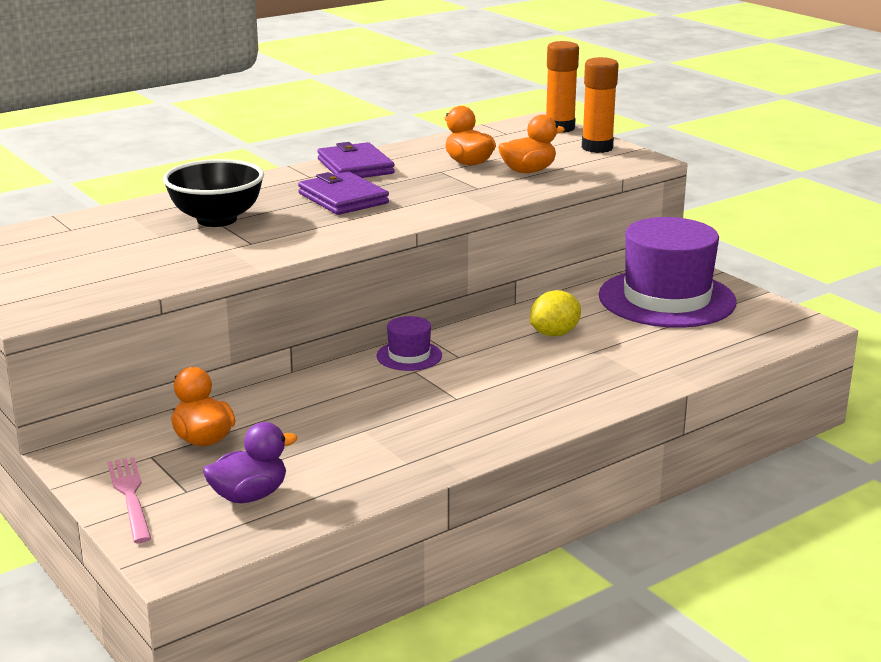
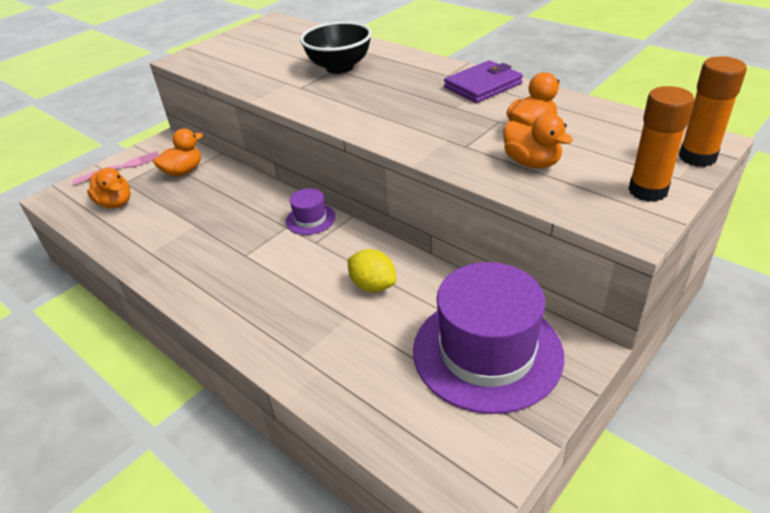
camera: 80 degrees right, 15 degrees up
purple duck [203,422,298,503] -> orange duck [87,168,131,209]
purple wallet [298,171,389,215] -> none

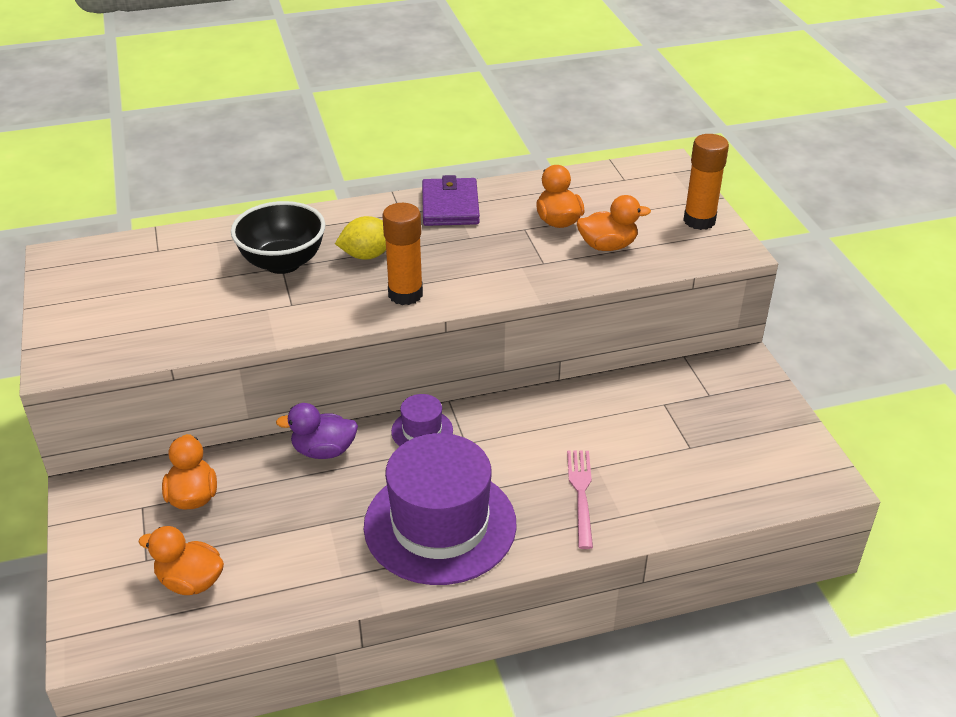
camera: 60 degrees left, 0 degrees up
pink fork [72,151,160,185] -> pink fork moved to [567,450,593,549]
orange duck [87,168,131,209] -> orange duck turned 150 degrees counterclockwise [138,526,224,595]
yellow lemon [348,249,396,292] -> yellow lemon moved to [335,216,386,260]
purple hat [413,262,564,414] -> purple hat moved to [364,433,517,585]
orange glue stick [679,56,747,167] -> orange glue stick moved to [382,203,423,305]
none -> purple duck [276,403,358,459]

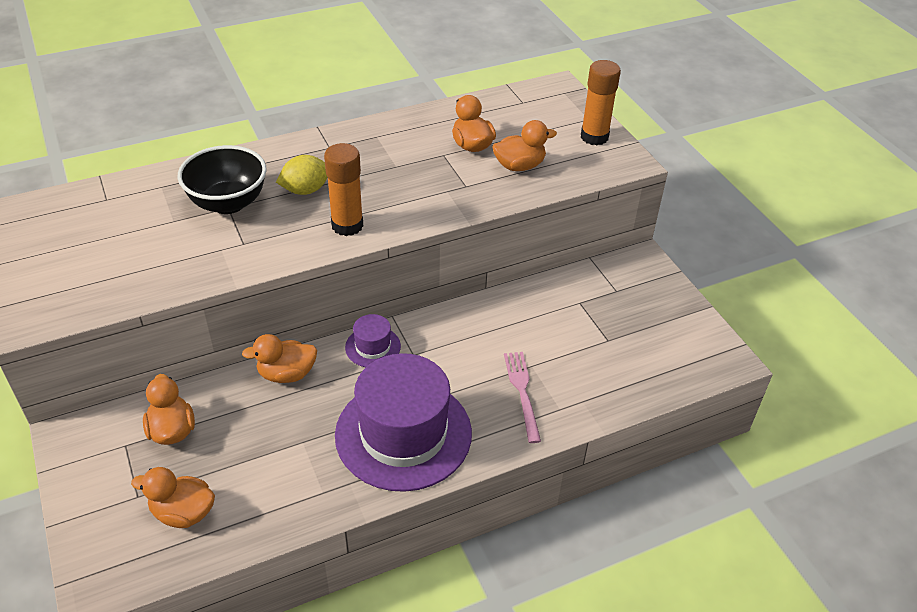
camera: 10 degrees left, 5 degrees up
purple duck [276,403,358,459] -> orange duck [242,334,317,383]
purple wallet [422,175,480,226] -> none

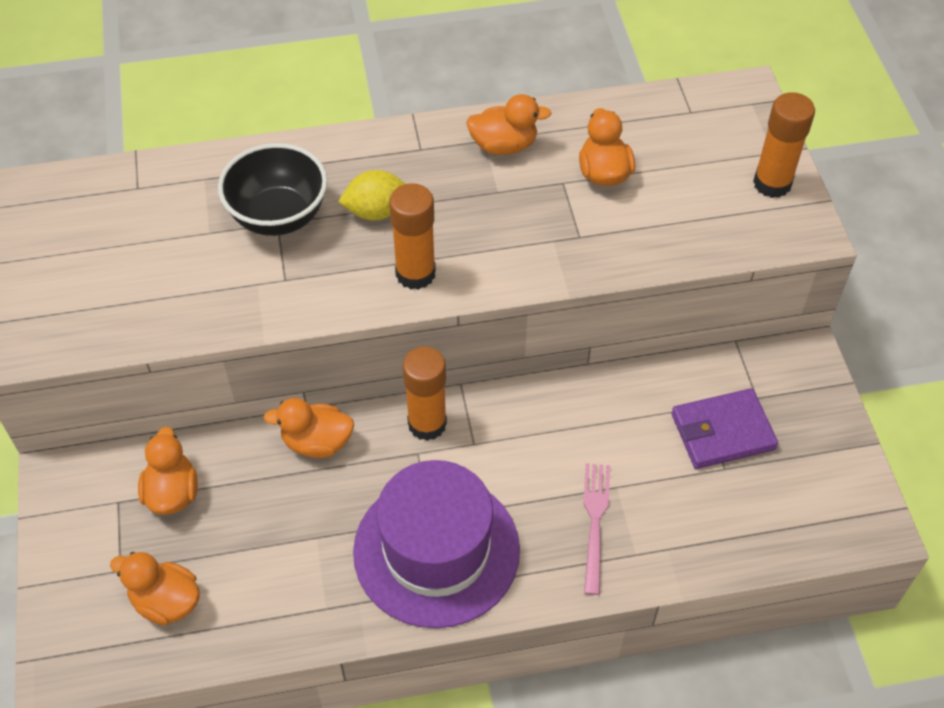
camera: 15 degrees right, 10 degrees up
purple hat [345,314,401,367] -> orange glue stick [403,346,447,441]
orange duck [492,120,557,171] -> orange duck moved to [466,94,552,155]
none -> purple wallet [672,388,778,469]

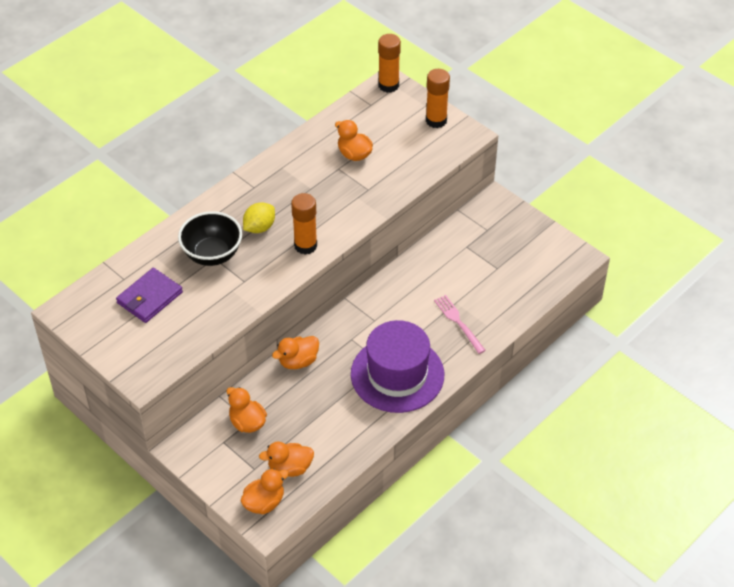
camera: 35 degrees left, 5 degrees down
orange glue stick [403,346,447,441] -> orange glue stick moved to [378,34,401,93]
orange duck [466,94,552,155] -> orange duck moved to [240,468,289,514]
purple wallet [672,388,778,469] -> purple wallet moved to [116,268,183,323]

